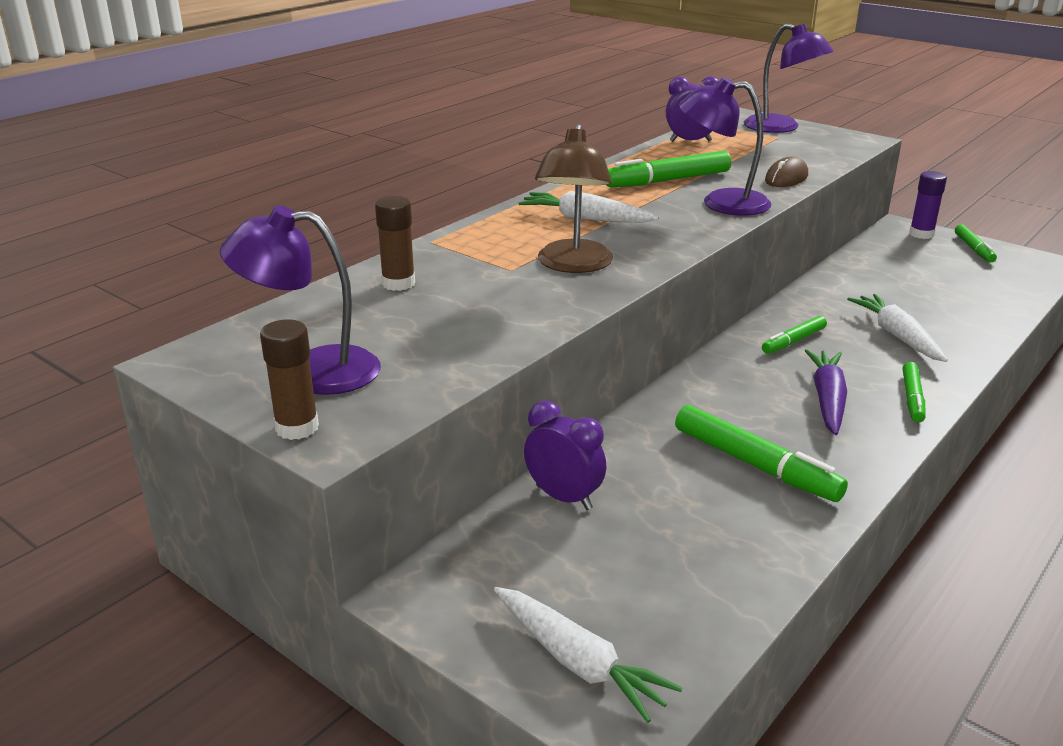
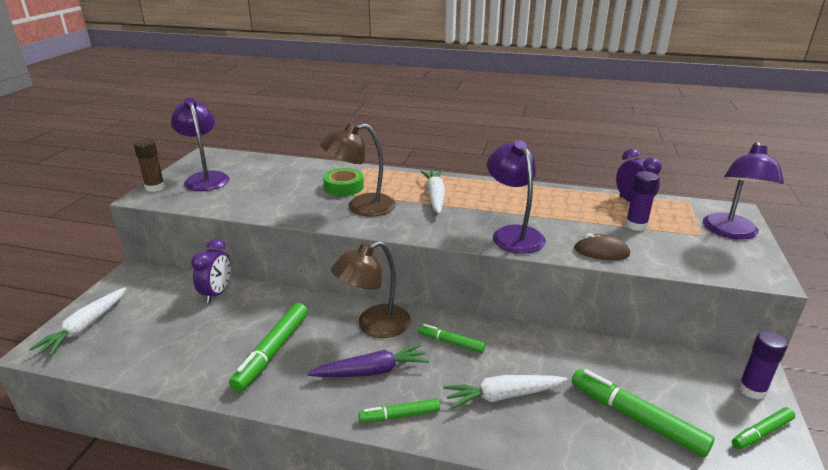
camera: 65 degrees right, 0 degrees up
brown glue stick [375,196,415,291] -> none
green marker [606,151,731,187] -> green marker moved to [572,369,714,457]
white carrot [847,294,948,362] -> white carrot turned 150 degrees counterclockwise [443,375,568,410]
none -> green tape [323,168,364,196]
none -> brown lamp [331,241,411,338]
none -> purple glue stick [625,171,659,231]

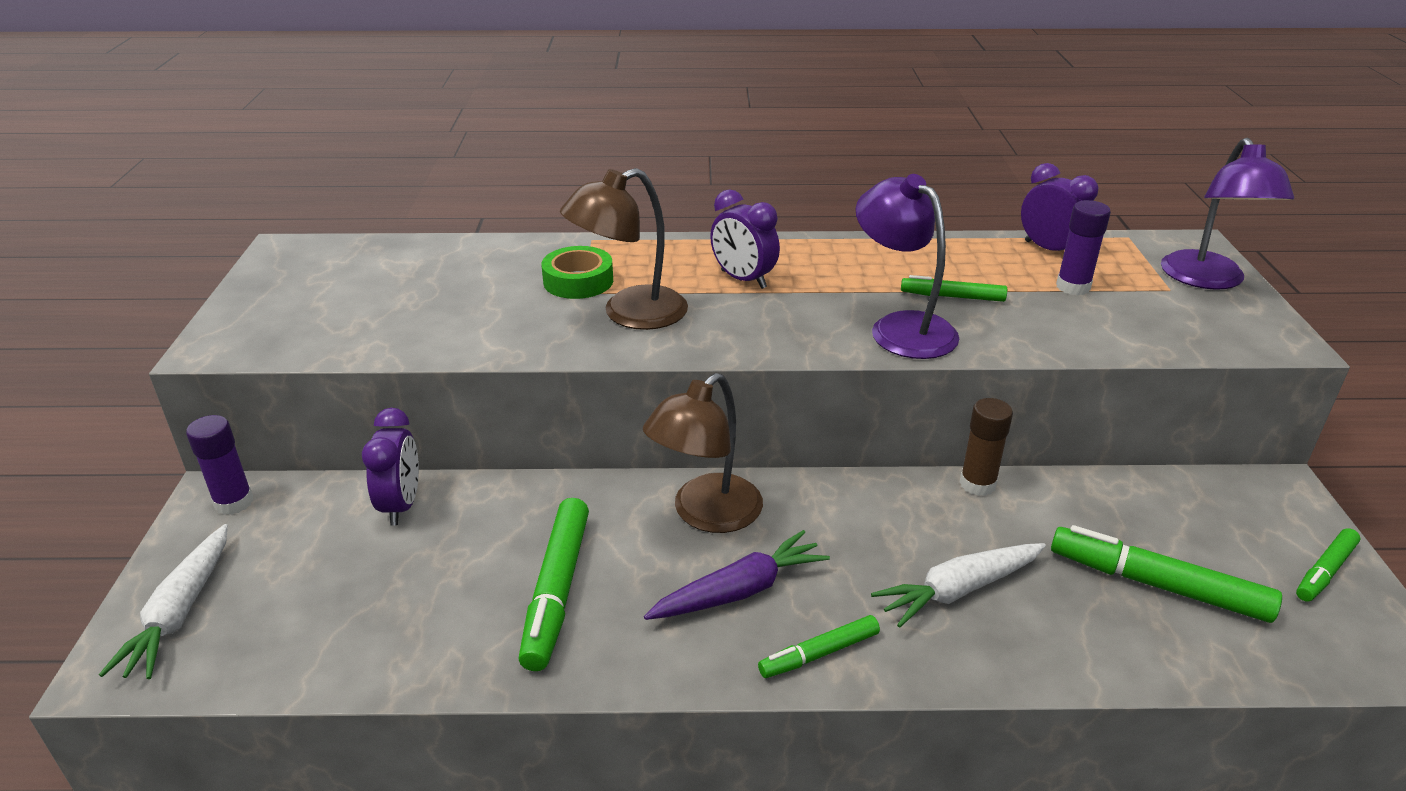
camera: 15 degrees left, 5 degrees up
brown glue stick [134,139,165,192] -> brown glue stick moved to [960,398,1013,496]
purple lamp [171,97,229,191] -> none
green marker [418,324,485,353] -> green marker moved to [901,275,1007,302]
white carrot [421,171,446,214] -> purple clock [710,189,780,289]
brown mouse [574,233,630,260] -> none
purple glue stick [738,331,788,400] -> purple glue stick moved to [186,415,253,515]

